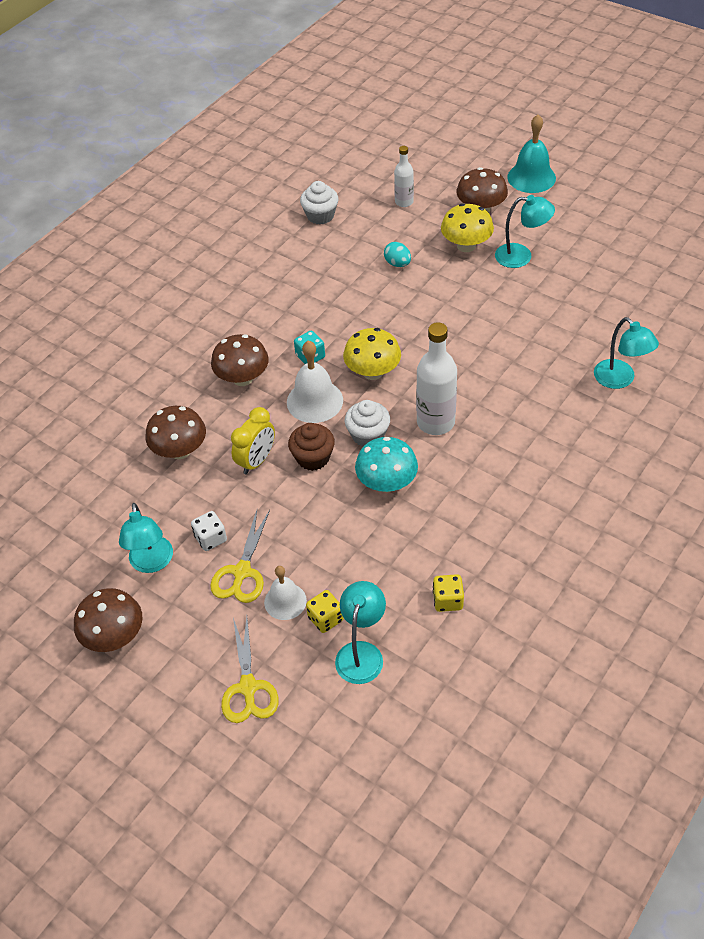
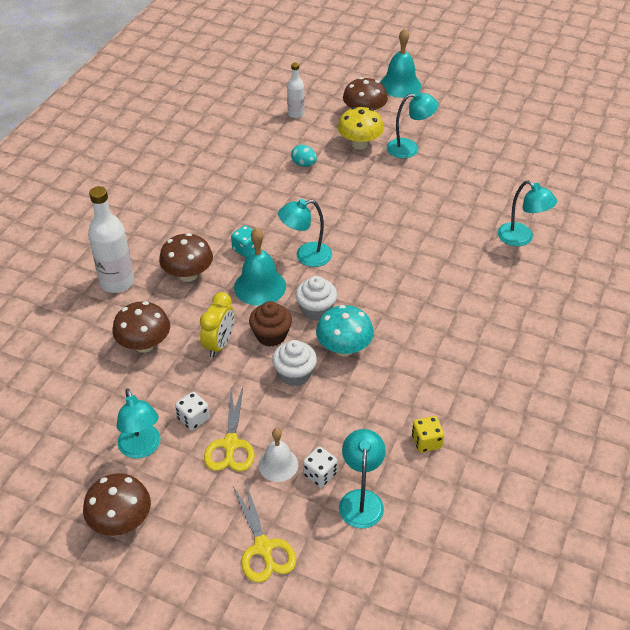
camera: 15 degrees left, 5 degrees down
white bell [287,341,343,423] -> turquoise bell [234,228,286,306]
white cupcake [300,181,338,225] -> white cupcake moved to [272,340,317,386]
yellow dice [306,590,344,633] -> white dice [303,447,338,487]
yellow mushroom [343,328,401,380] -> turquoise lamp [278,199,332,267]
white bottle [416,322,457,435] -> white bottle moved to [88,186,134,293]

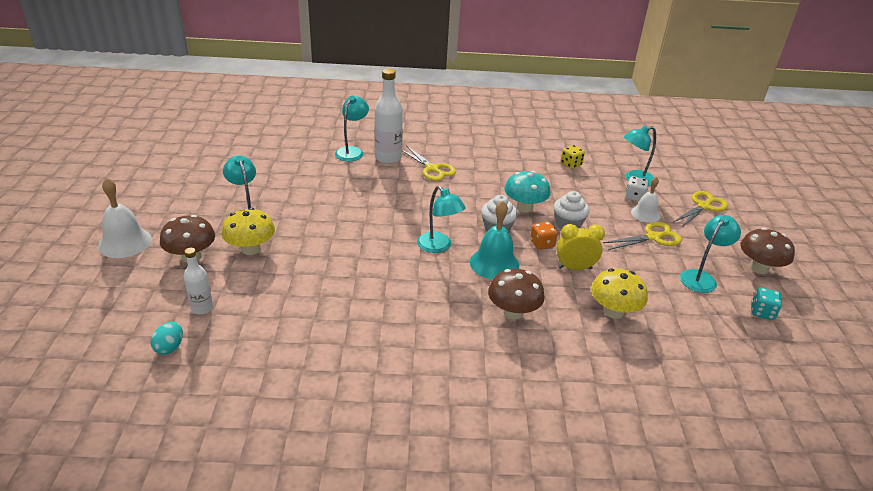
camera: 115 degrees left, 10 degrees down
white bottle [88,186,134,293] -> white bottle moved to [375,68,403,164]
brown mushroom [112,301,170,353] -> yellow mushroom [591,269,648,319]
white dice [175,392,210,430] -> none
turquoise dice [231,225,255,258] -> turquoise dice moved to [752,287,782,320]
brown cupcake [249,301,292,347] -> orange dice [530,222,558,250]
turquoise egg [291,145,317,167] -> turquoise egg moved to [151,322,183,355]
turquoise bell [380,28,421,98] -> white bell [98,178,152,258]
none -> yellow scissors [402,146,456,181]

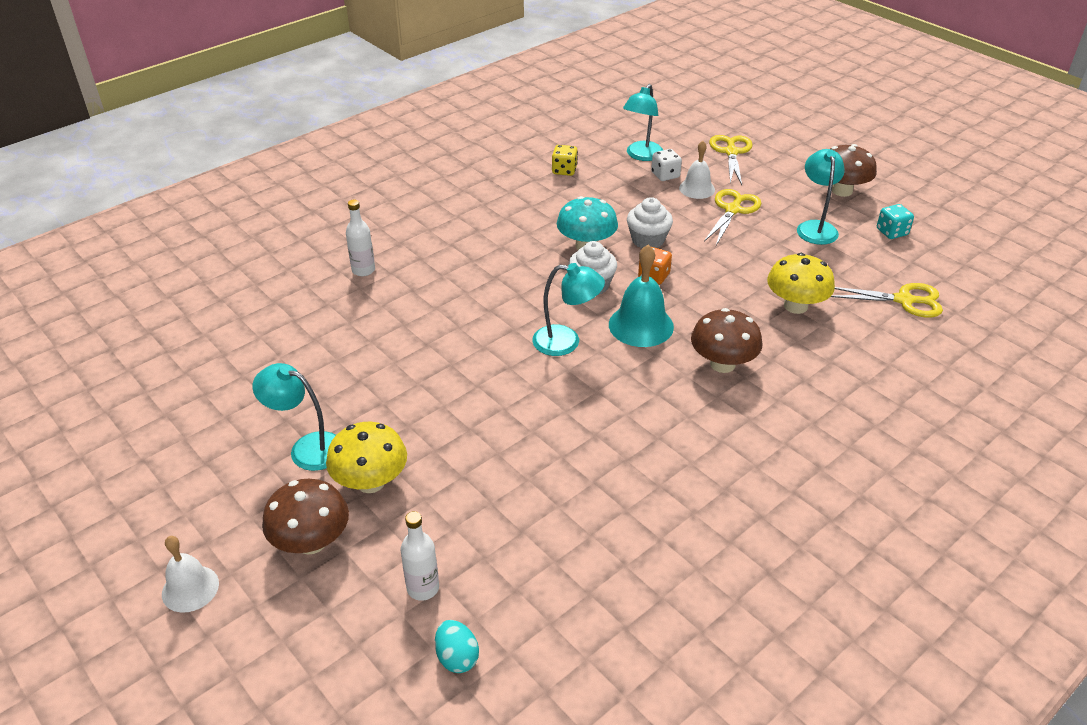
camera: 40 degrees left, 5 degrees up
white bell [98,178,152,258] -> white bell [162,536,219,613], size x0.65
turquoise lamp [335,96,369,161] -> none
white bottle [375,68,403,164] -> white bottle [346,200,375,276], size x0.58
yellow scissors [402,146,456,181] -> yellow scissors moved to [831,283,943,318]
yellow clock [556,224,605,270] -> none

